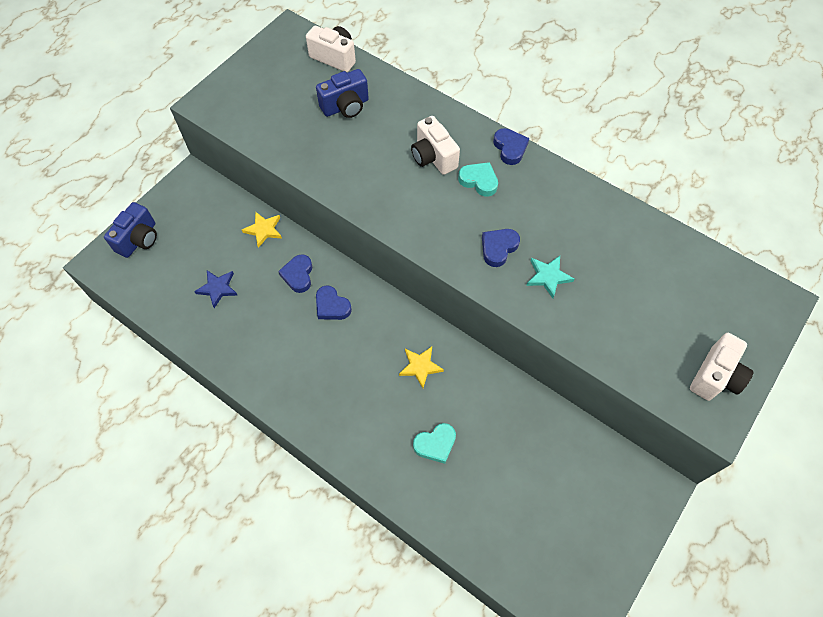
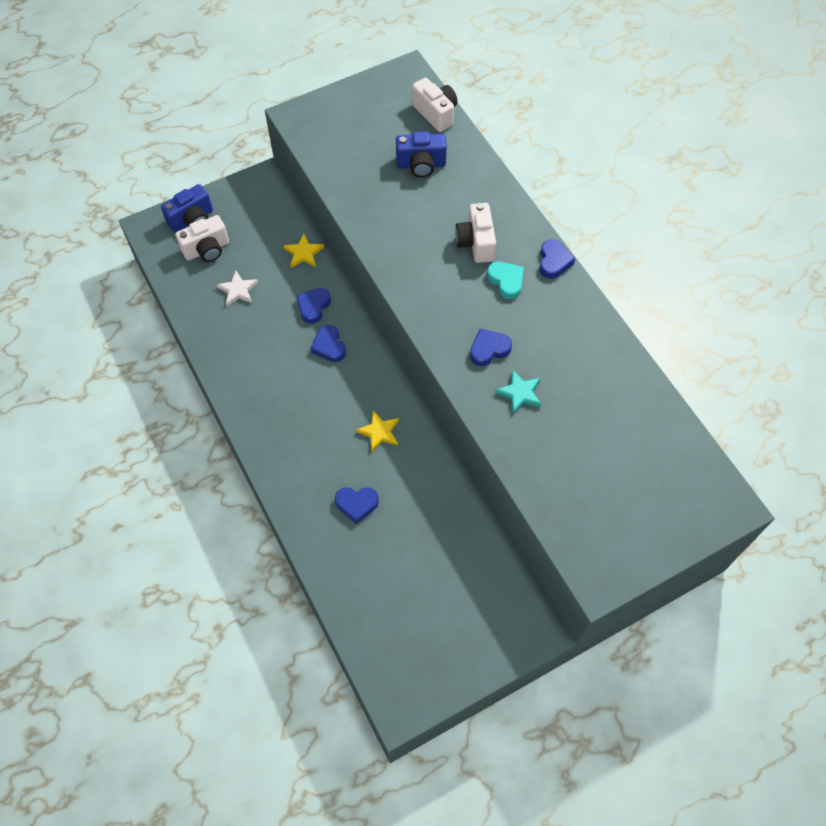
camera: 25 degrees right, 0 degrees up
blue star [194,271,238,308] -> white star [217,271,258,306]
turquoise heart [413,423,456,464] -> blue heart [335,487,379,524]
white camera [690,333,754,401] -> white camera moved to [175,215,229,262]

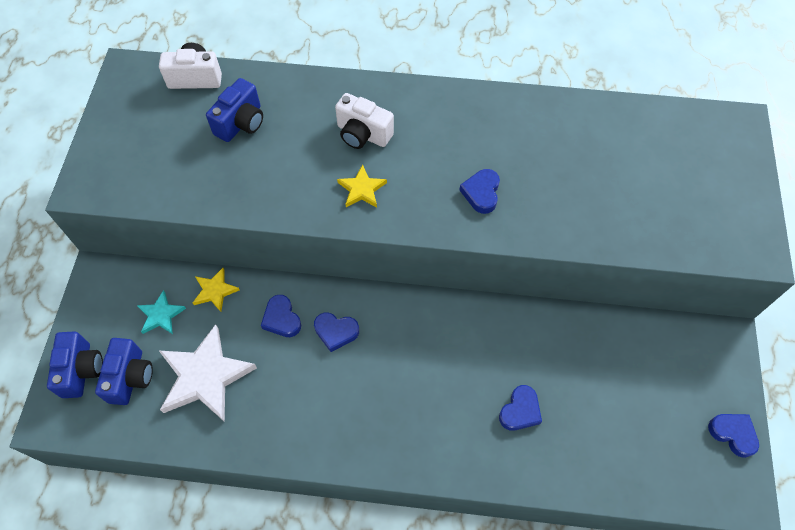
camera: 55 degrees left, 0 degrees up
white camera [175,215,229,262] -> blue camera [95,338,153,405]
white star [217,271,258,306] -> white star [158,324,257,422], size x1.99
yellow star [356,410,399,452] -> yellow star moved to [337,164,387,208]
turquoise heart [487,262,524,299] -> none
turquoise star [495,370,542,414] -> turquoise star moved to [137,290,186,334]
blue heart [539,239,575,279] -> blue heart moved to [708,414,759,458]

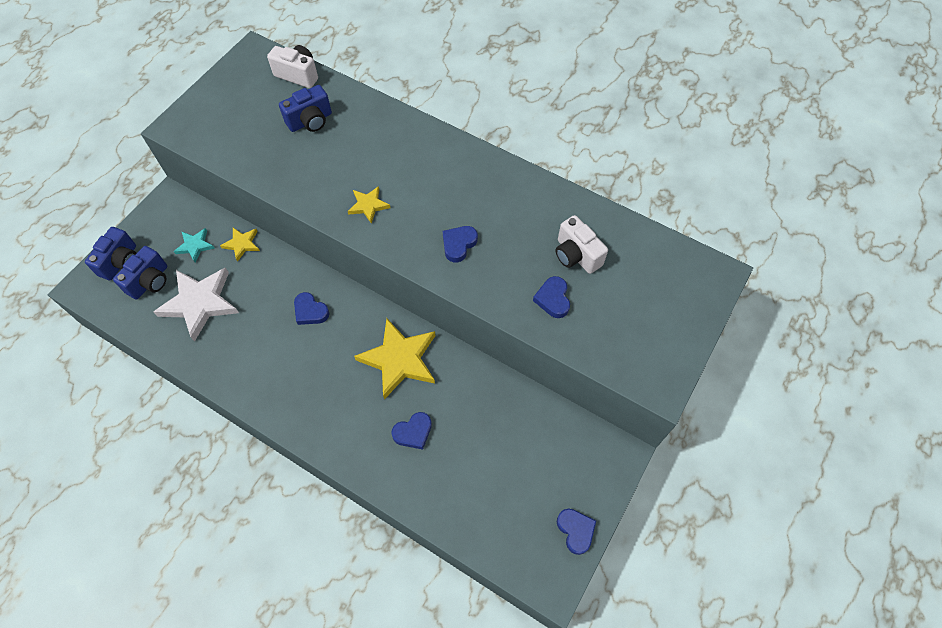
camera: 25 degrees right, 0 degrees up
blue heart [261,295,301,337] -> blue heart moved to [533,276,570,318]
white camera [335,93,394,149] -> white camera moved to [555,215,608,274]
none -> yellow star [354,318,435,400]

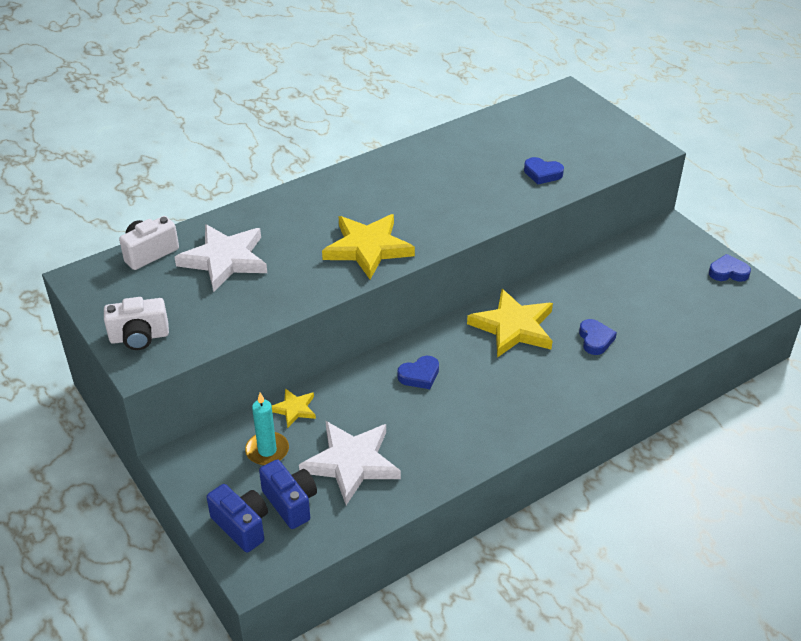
camera: 65 degrees left, 20 degrees down
turquoise star [174,228,215,263] -> turquoise candle [245,393,289,465]
blue camera [279,85,332,132] -> white star [174,224,267,292]
yellow star [348,186,390,224] -> yellow star [322,214,415,279], size x1.99
blue heart [443,226,478,262] -> none
white camera [555,215,608,274] -> white camera moved to [104,297,169,350]

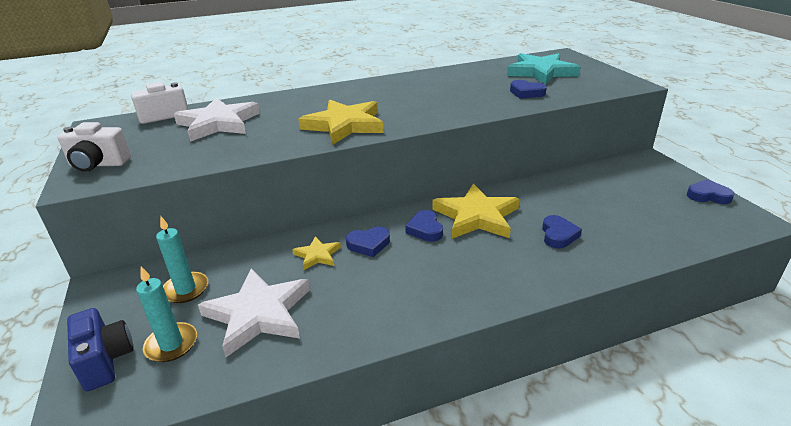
camera: 15 degrees right, 10 degrees down
blue camera [259,459,317,529] -> turquoise candle [136,266,197,362]
yellow star [272,388,316,428] -> yellow star moved to [292,236,341,271]
none -> blue heart [405,210,443,242]
none -> turquoise star [507,53,581,85]

